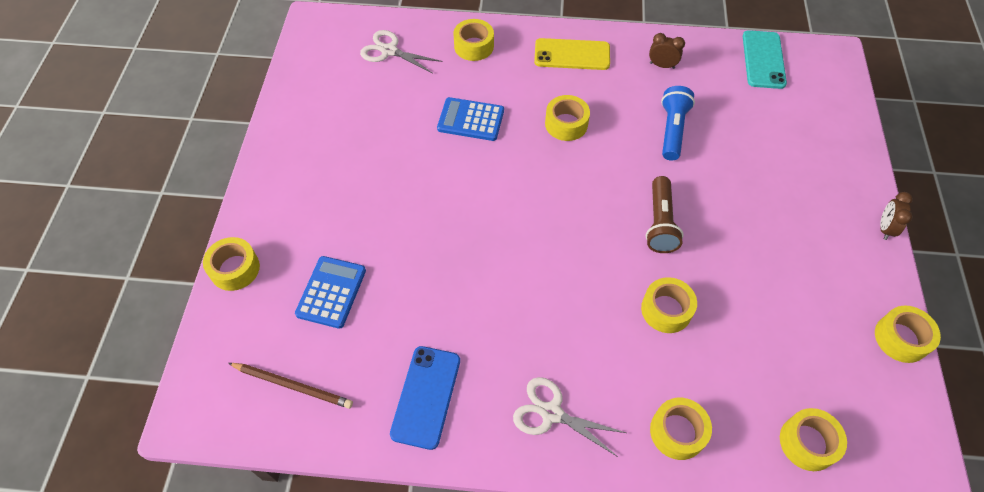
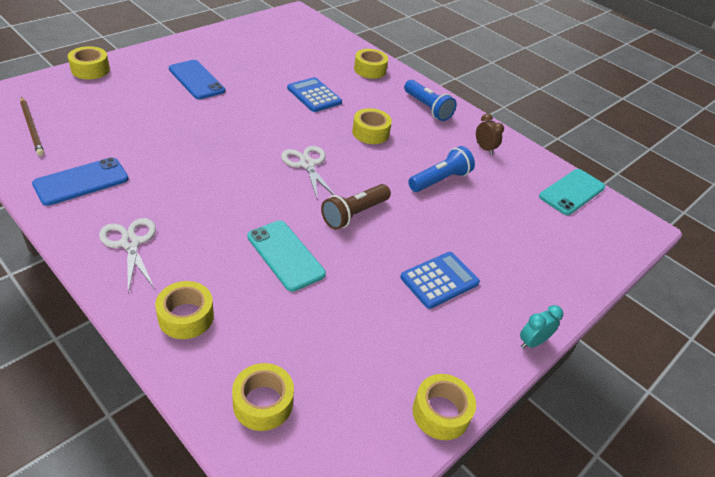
camera: 35 degrees right, 15 degrees down
blue calculator [295,256,366,329] -> blue calculator moved to [400,252,480,309]
white scissors [360,30,443,74] -> white scissors moved to [281,146,335,198]
yellow phone [534,38,610,70] -> blue flashlight [404,80,457,121]
yellow tape [641,277,697,333] -> turquoise phone [247,221,326,292]
brown clock [880,192,913,240] -> turquoise clock [520,305,563,349]
none -> blue phone [169,60,225,99]

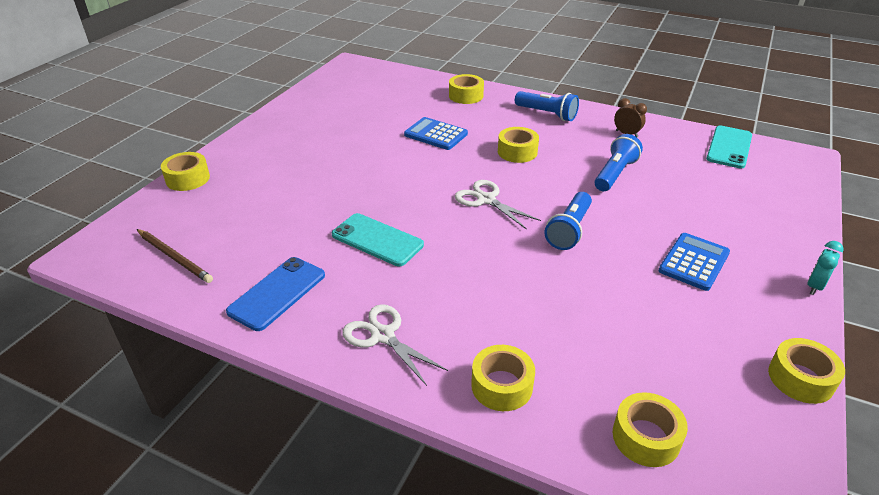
camera: 15 degrees left, 5 degrees down
blue phone [169,60,225,99] -> none
turquoise phone [247,221,326,292] -> turquoise phone moved to [332,213,424,266]
brown flashlight [321,184,391,230] -> blue flashlight [544,192,592,250]

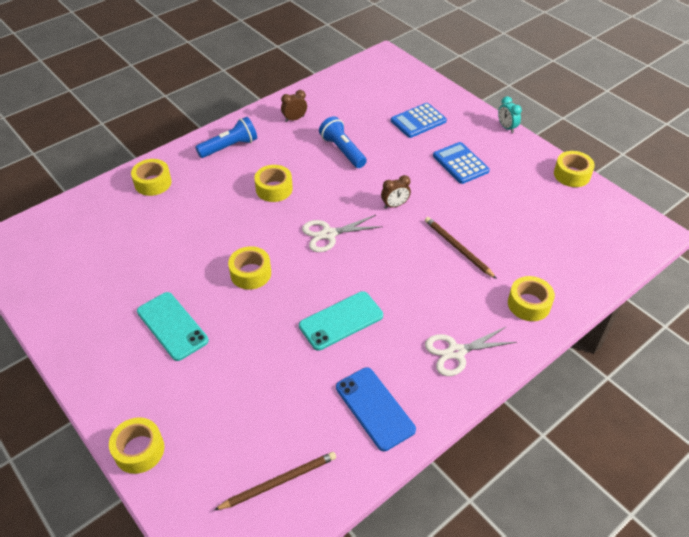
camera: 65 degrees left, 10 degrees up
blue calculator [404,117,468,150] -> blue calculator moved to [391,103,447,138]
blue flashlight [544,192,592,250] -> brown clock [381,175,411,209]
yellow tape [612,392,688,467] -> yellow tape moved to [228,246,271,290]
turquoise phone [706,125,752,168] -> turquoise phone moved to [137,292,209,361]
none -> brown pencil [425,217,497,279]

